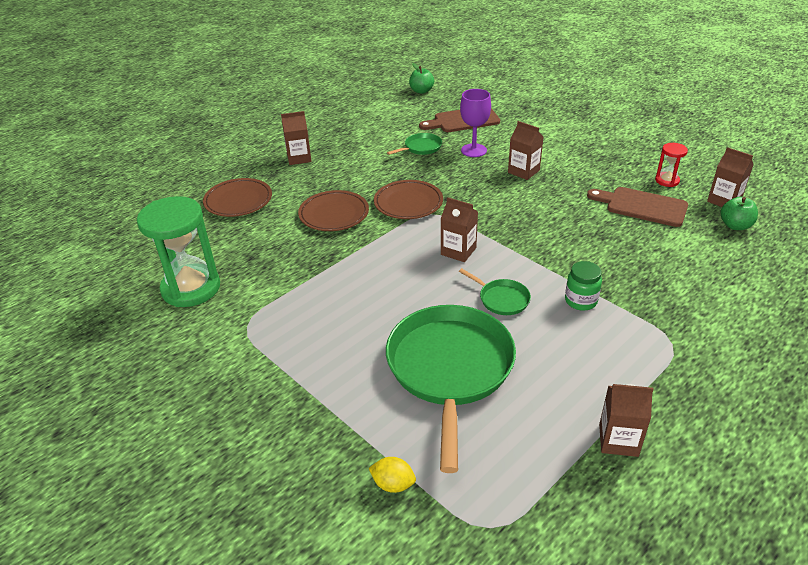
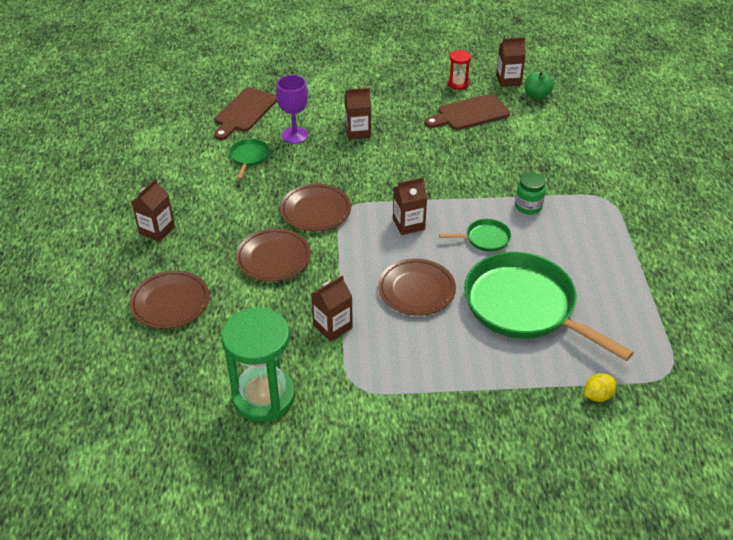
camera: 50 degrees left, 5 degrees up
green apple [409,63,434,94] -> none
brown carton [599,384,654,457] -> brown carton moved to [311,275,353,341]
none -> brown plate [378,258,456,316]

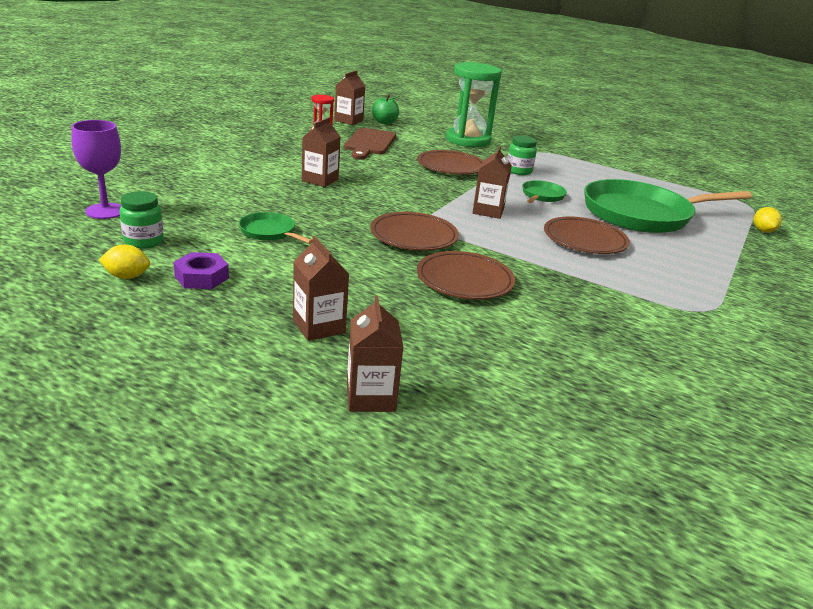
camera: 60 degrees left, 15 degrees down
brown plate [130,270,209,329] -> brown plate moved to [417,150,483,175]
brown cutting board [214,87,277,140] -> none
green hourglass [221,308,295,422] -> green hourglass moved to [446,62,502,147]
purple goblet [276,75,308,144] -> purple goblet moved to [71,120,121,219]
brown carton [311,275,353,341] -> brown carton moved to [347,295,404,412]
none -> yellow lemon [99,245,150,279]
none -> green jar [120,191,164,249]
none -> purple nut [173,252,229,289]

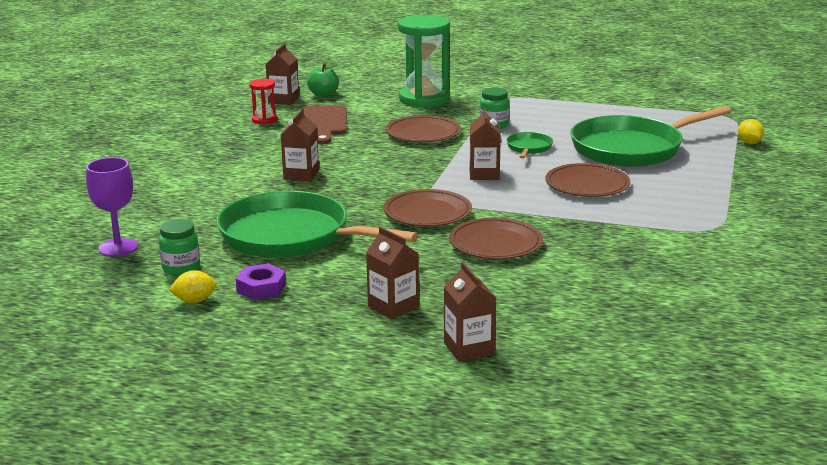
camera: 10 degrees left, 5 degrees down
green pan [239,212,312,244] -> green pan [217,191,418,258], size x2.34

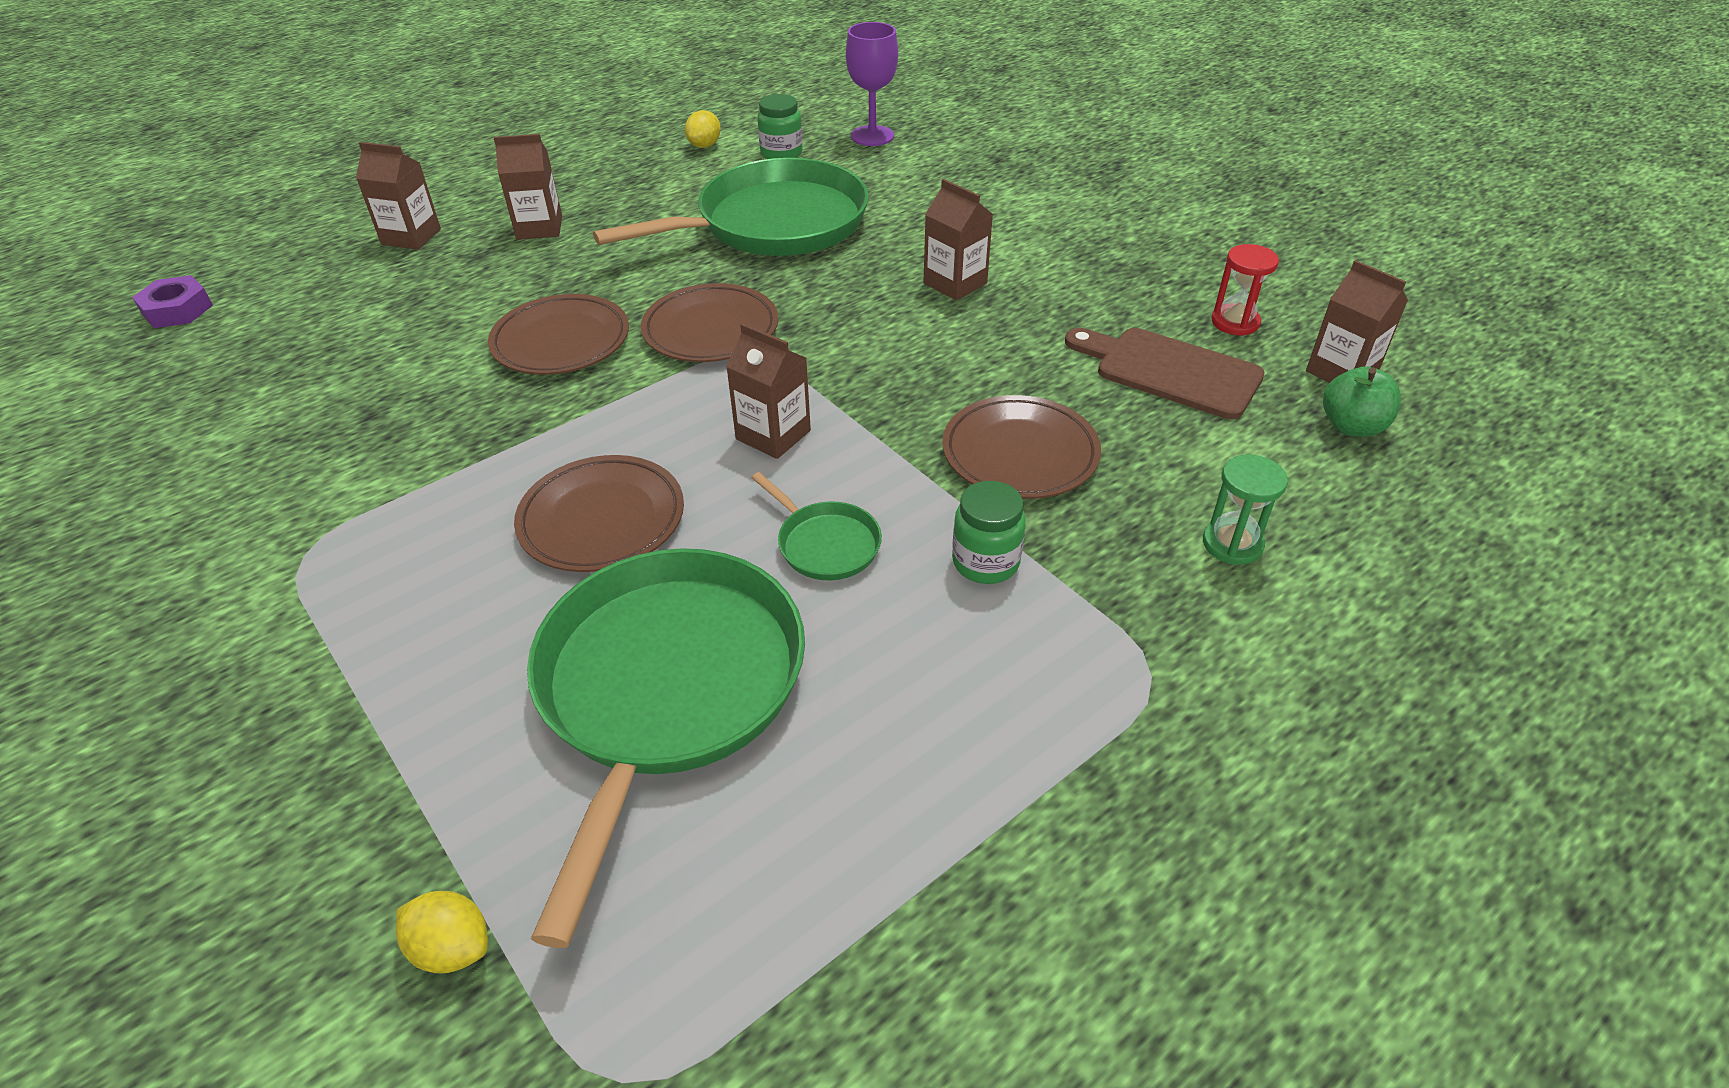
camera: 125 degrees right, 20 degrees up
purple nut [236,263,286,300] -> purple nut moved to [132,275,213,328]
green hourglass [398,15,450,107] -> green hourglass [1203,455,1288,565], size x0.47

